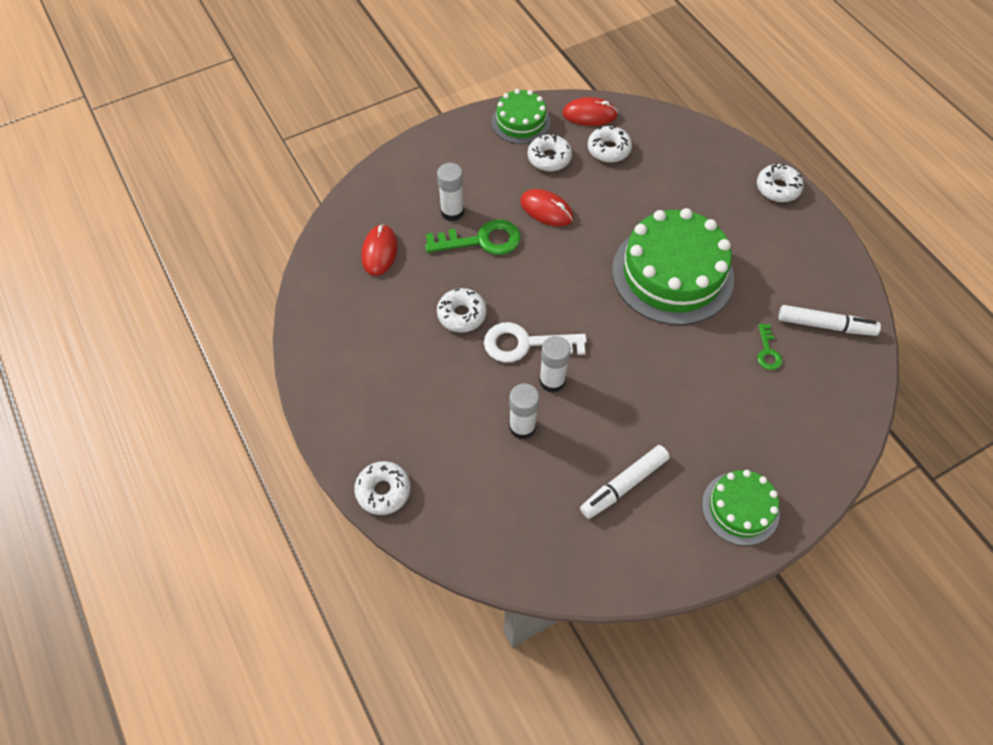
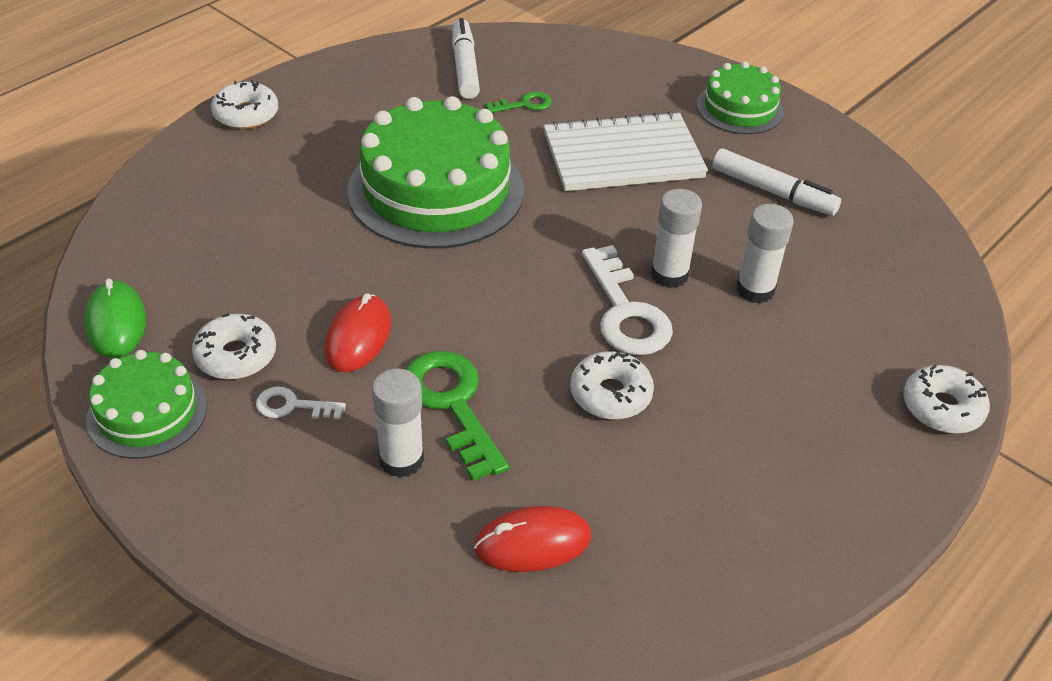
camera: 110 degrees left, 15 degrees down
red mouse [562,97,618,126] -> green mouse [84,279,146,358]
white donut [588,126,632,163] -> none
none -> white key [256,386,346,420]
none -> white notebook [544,111,708,191]

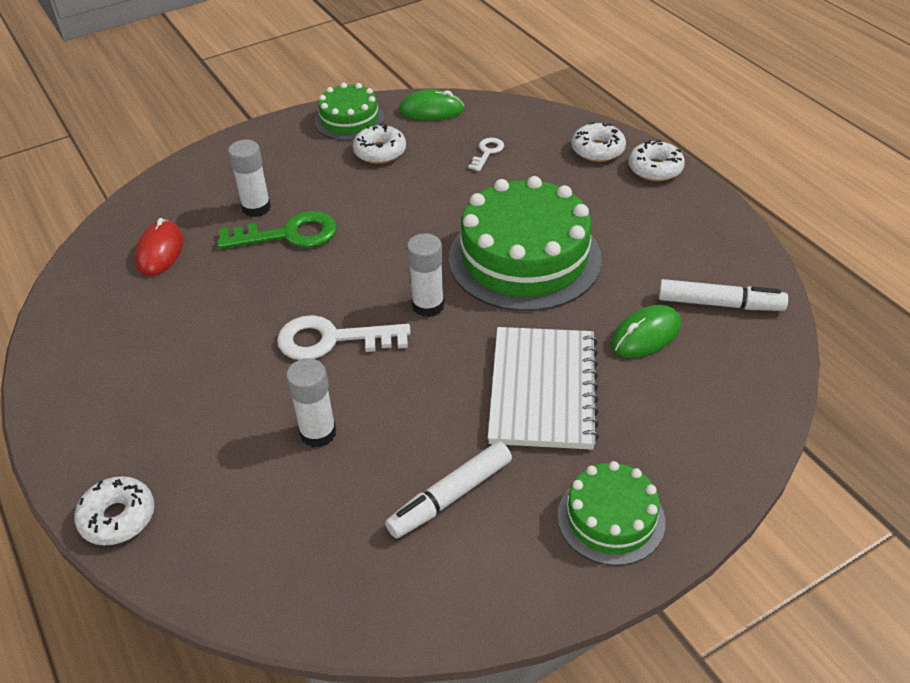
camera: 110 degrees right, 0 degrees up
white key [256,386,346,420] -> white key moved to [468,138,504,171]
red mouse [324,293,391,372] -> none
green key [485,92,552,113] -> green mouse [611,305,681,358]
white donut [570,351,654,419] -> white donut moved to [572,122,626,162]
white glue stick [651,189,702,288] -> white glue stick moved to [407,233,445,317]

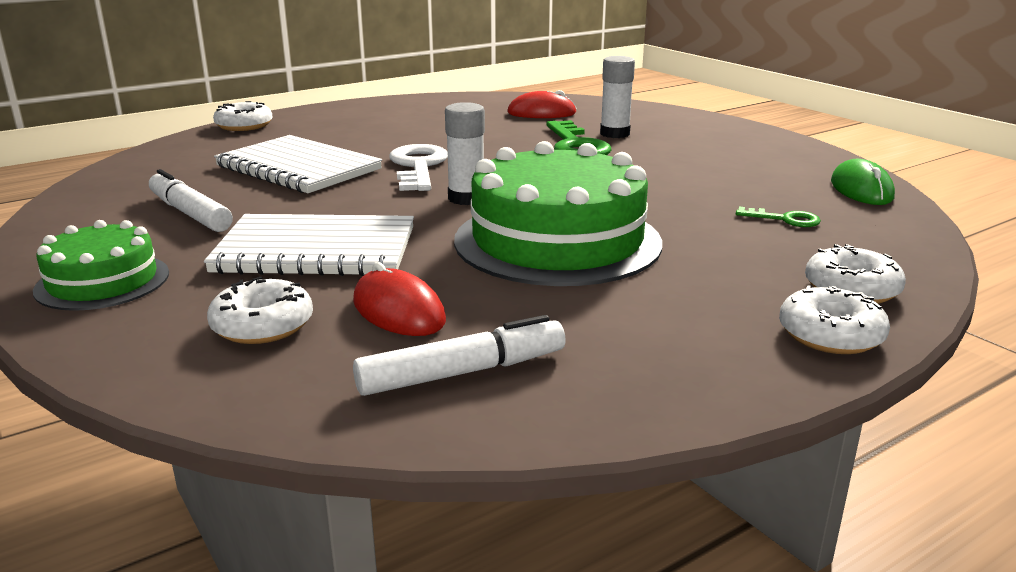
camera: 85 degrees right, 20 degrees down
white glue stick [286,358,336,447] -> white notebook [214,135,382,193]
green cake [315,83,385,140] -> none
white donut [353,123,406,164] -> white donut moved to [207,277,313,344]
white key [468,138,504,171] -> green key [736,206,821,227]
green mouse [611,305,681,358] -> red mouse [353,262,446,336]
white marker [659,279,788,311] -> white marker turned 120 degrees counterclockwise [353,315,566,396]

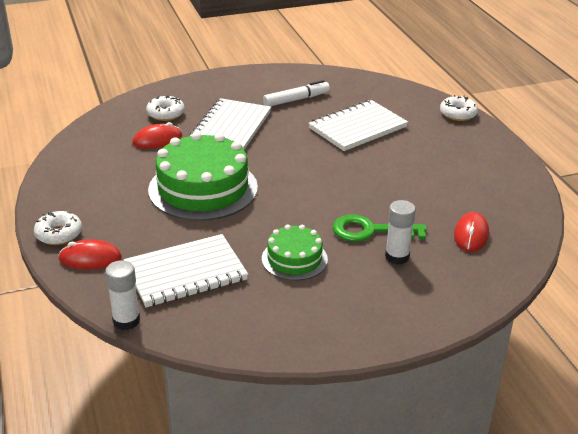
camera: 105 degrees right, 10 degrees up
green cake [33,220,169,311] -> green cake moved to [262,225,328,281]
white marker [353,315,566,396] -> none
white key [389,144,448,191] -> none
white glue stick [445,102,485,205] -> white glue stick moved to [105,260,140,330]
green key [736,206,821,227] -> white notebook [124,234,248,307]
white donut [805,244,906,304] -> red mouse [58,239,122,270]
green mouse [831,159,895,205] -> none

